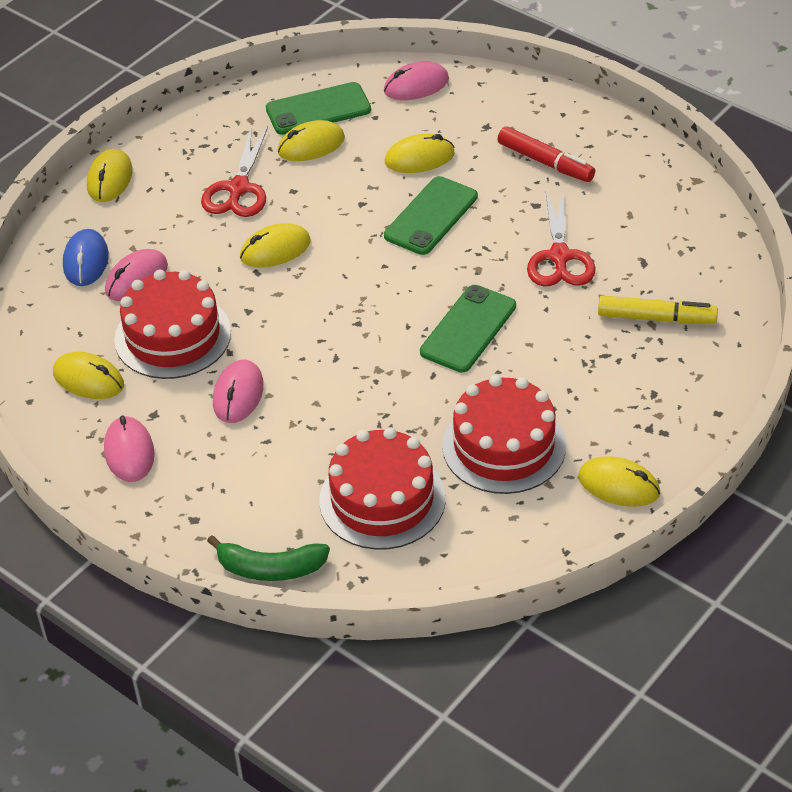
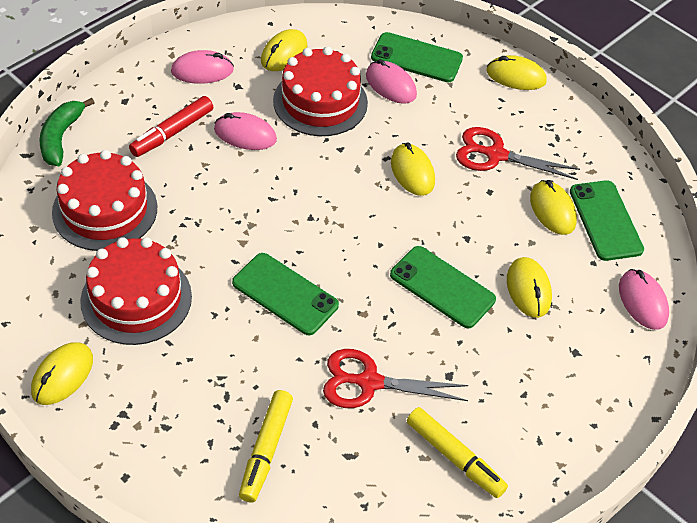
camera: 90 degrees right, 5 degrees up
blue mouse [63,229,109,286] -> green phone [371,32,463,82]
red marker [497,127,595,182] -> red marker moved to [129,96,213,157]
none -> yellow marker [407,407,508,498]

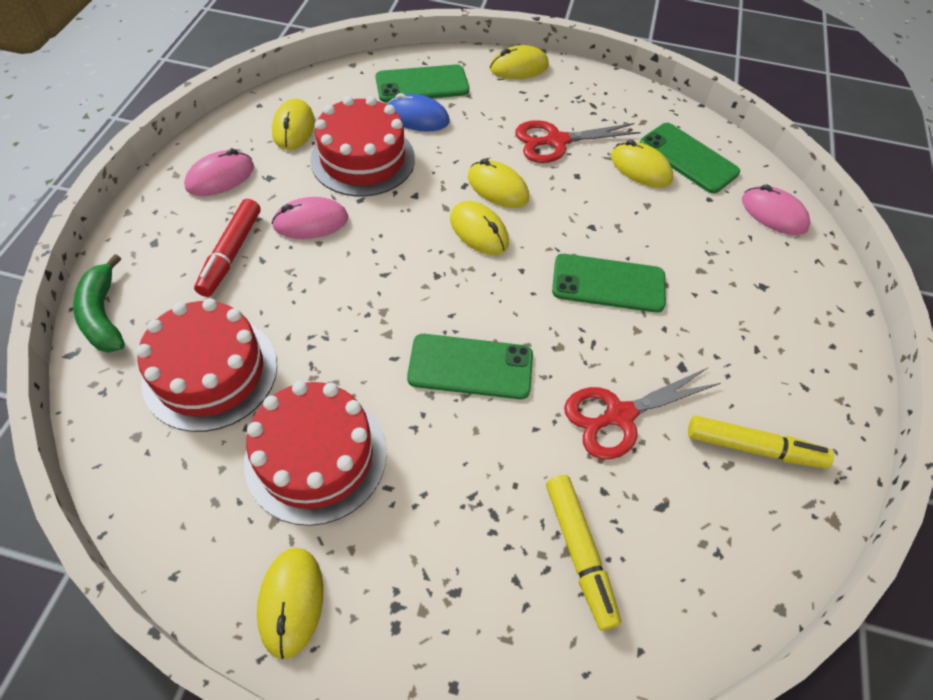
camera: 30 degrees left, 5 degrees up
pink mouse [366,59,417,104] -> blue mouse [387,93,450,132]
yellow mouse [507,257,552,318] -> yellow mouse moved to [450,201,509,255]

